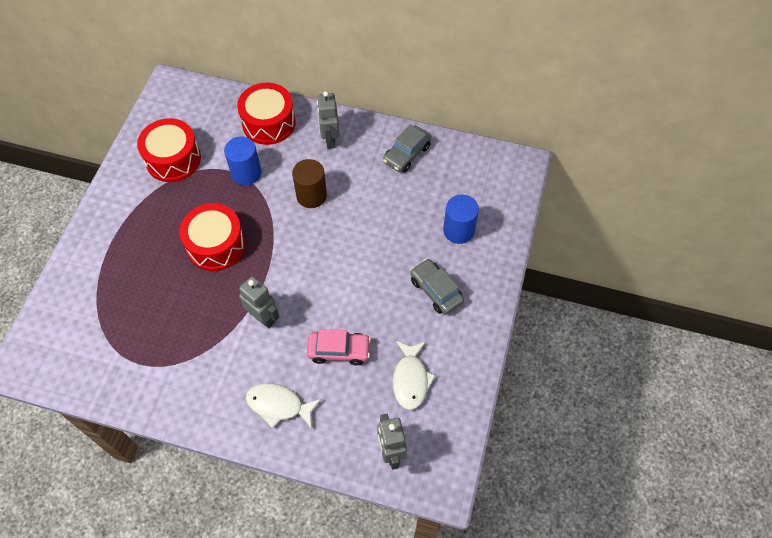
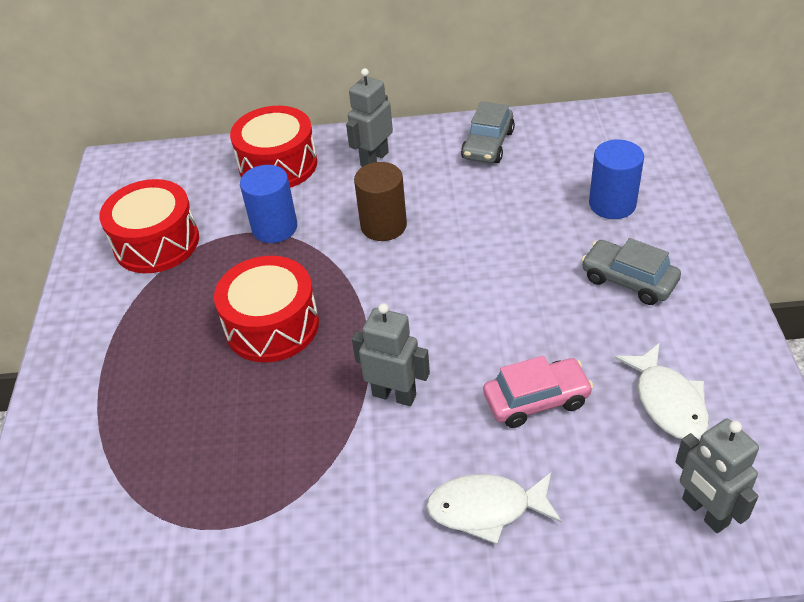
camera: 15 degrees left, 15 degrees down
grey robot [317,91,339,149] -> grey robot turned 60 degrees clockwise [346,68,393,167]

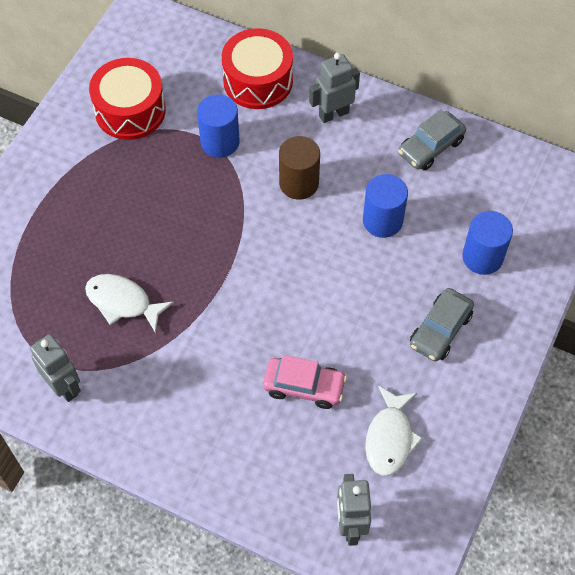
camera: 25 degrees right, 15 degrees up
red drum [214,256,319,363] -> none
grey robot [352,303,430,406] -> grey robot moved to [30,334,81,402]
white fish [426,472,561,544] -> white fish moved to [85,274,174,333]
grey car [581,238,681,305] -> grey car turned 120 degrees counterclockwise [410,288,474,361]
none -> blue cylinder [363,174,408,238]

